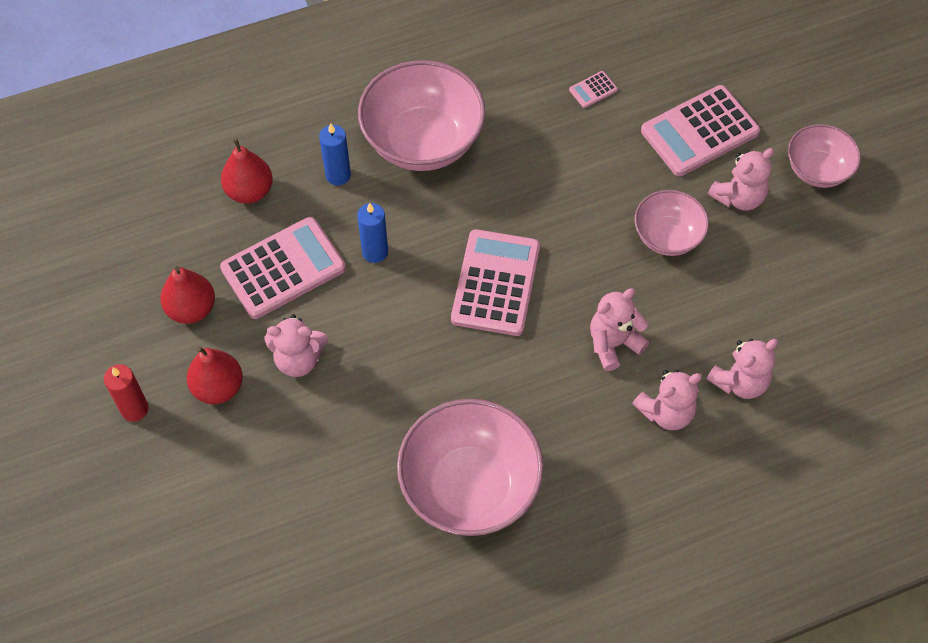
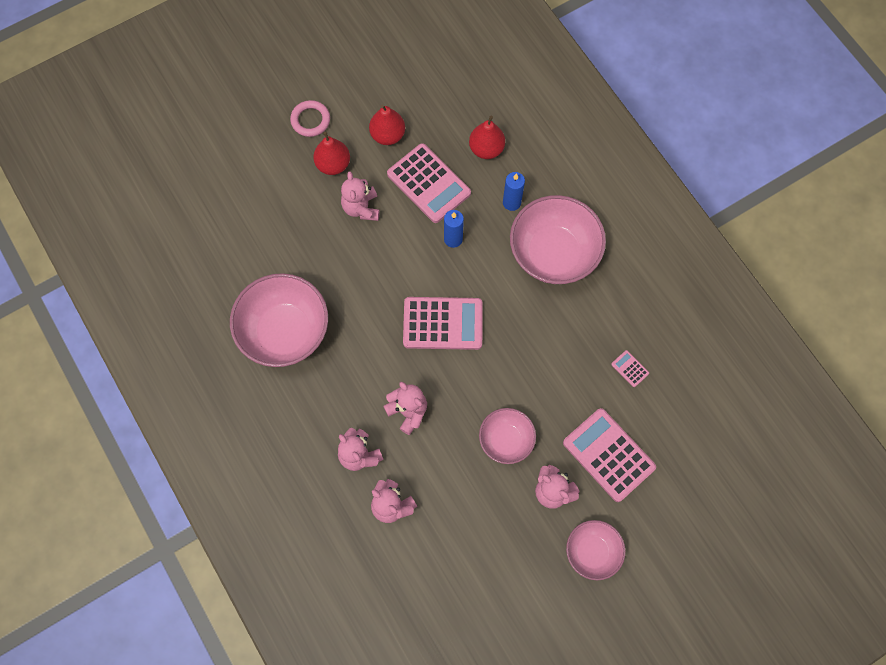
camera: 80 degrees right, 10 degrees up
red candle [104,364,149,422] -> pink ring [290,100,330,137]

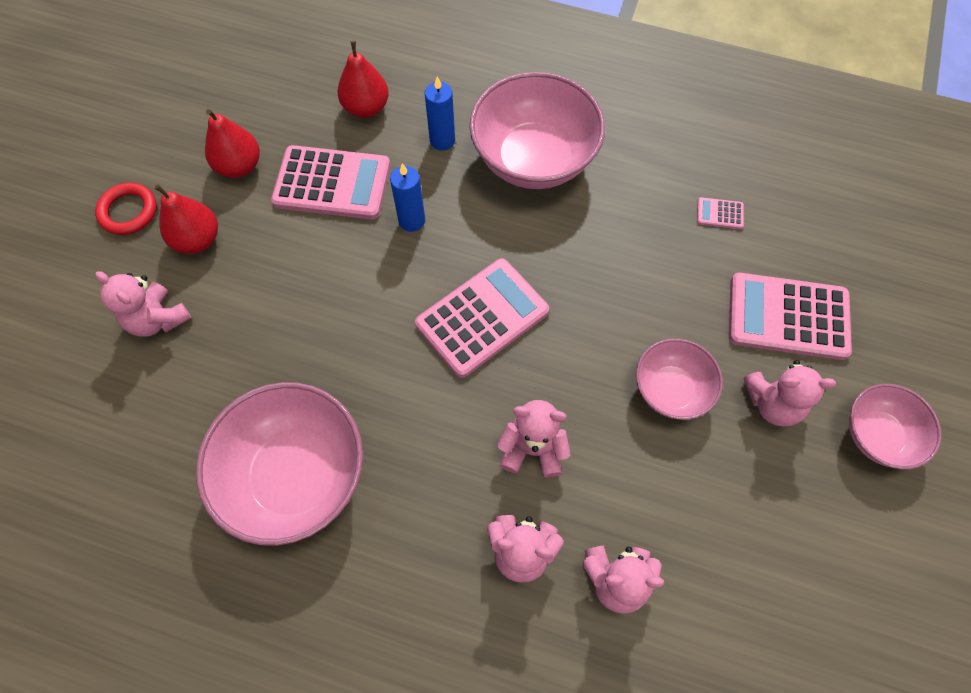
camera: 40 degrees left, 5 degrees down
pink ring [290,100,330,137] -> red ring [95,183,157,235]
pink teddy bear [341,171,380,221] -> pink teddy bear moved to [95,271,191,337]

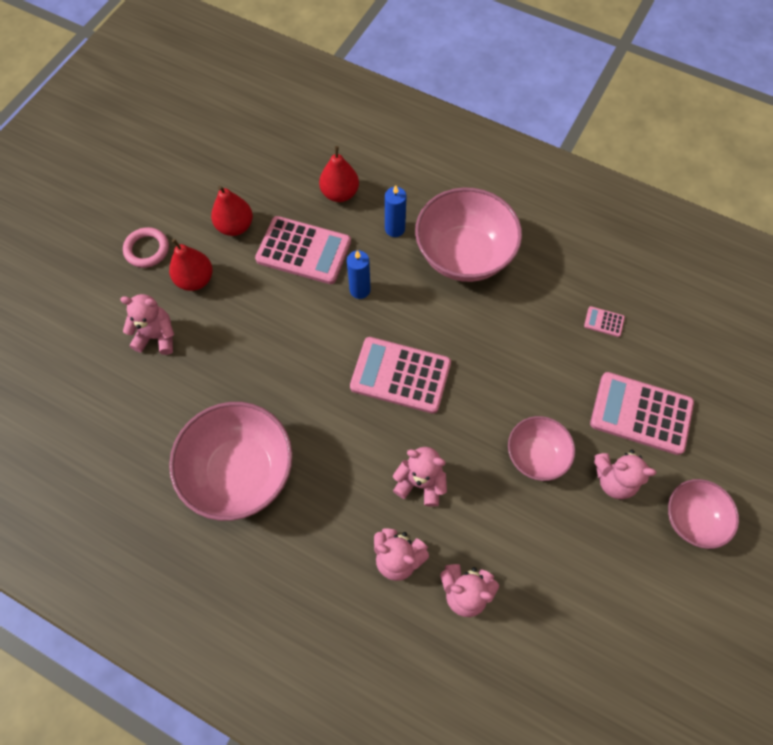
camera: 10 degrees right, 0 degrees up
red ring [95,183,157,235] -> pink ring [123,227,169,268]
pink teddy bear [95,271,191,337] -> pink teddy bear turned 135 degrees clockwise [120,294,174,355]
pink calculator [415,258,549,378] -> pink calculator turned 135 degrees counterclockwise [350,337,451,414]

